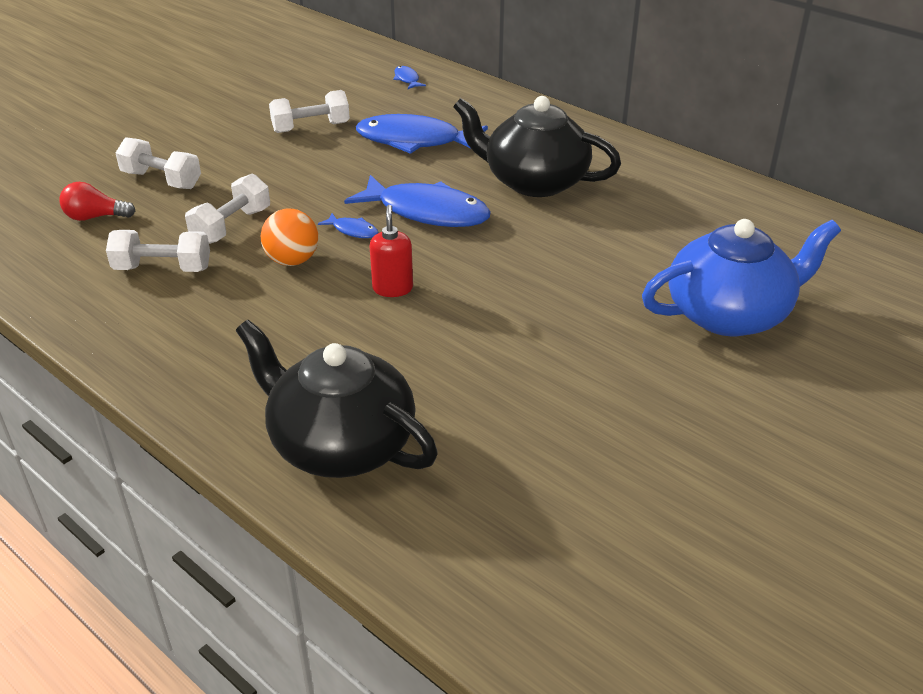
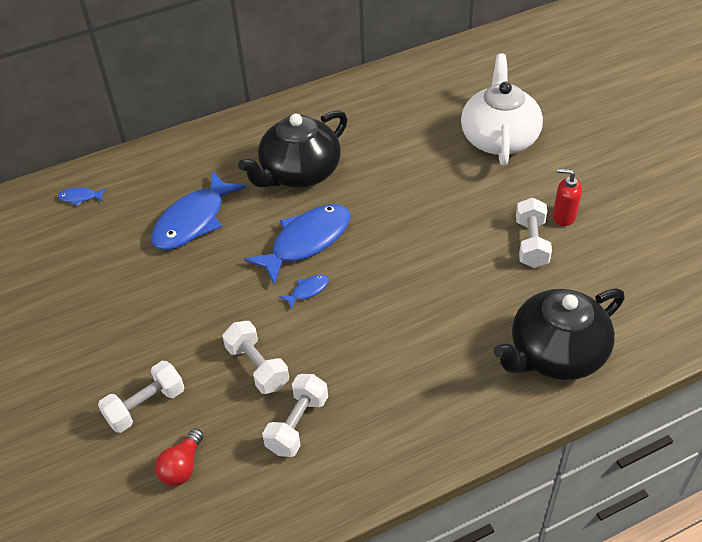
camera: 65 degrees left, 10 degrees up
orange ball [260,209,318,266] -> none
white dumbbell [269,90,350,133] -> white dumbbell moved to [516,197,552,268]
red soap dispenser [369,205,413,297] -> red soap dispenser moved to [553,168,582,226]
blue teapot [642,219,841,336] -> white teapot [461,54,543,166]

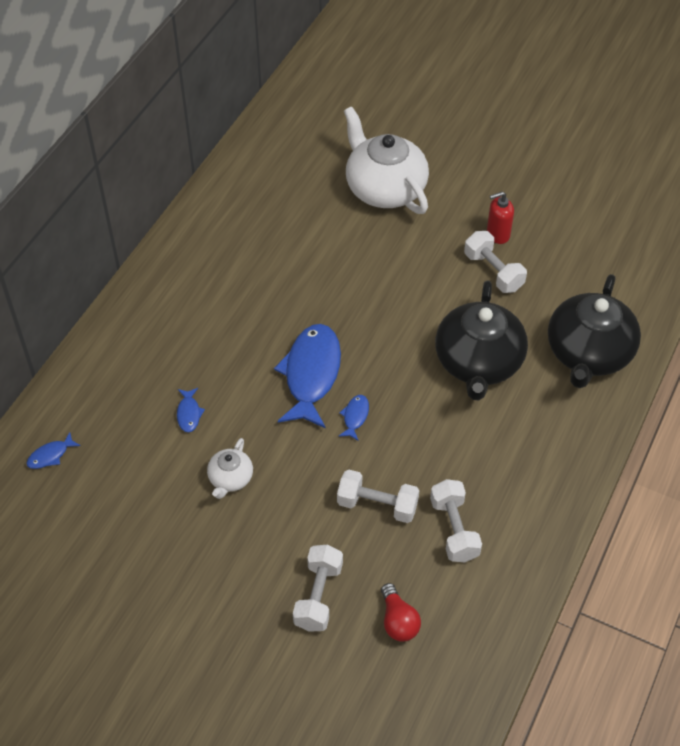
camera: 40 degrees left, 5 degrees up
blue fish [151,171,246,250] -> blue fish [177,388,205,432], size x0.43
black teapot [238,110,348,188] -> black teapot moved to [435,280,528,401]
none -> white teapot [207,438,253,499]

